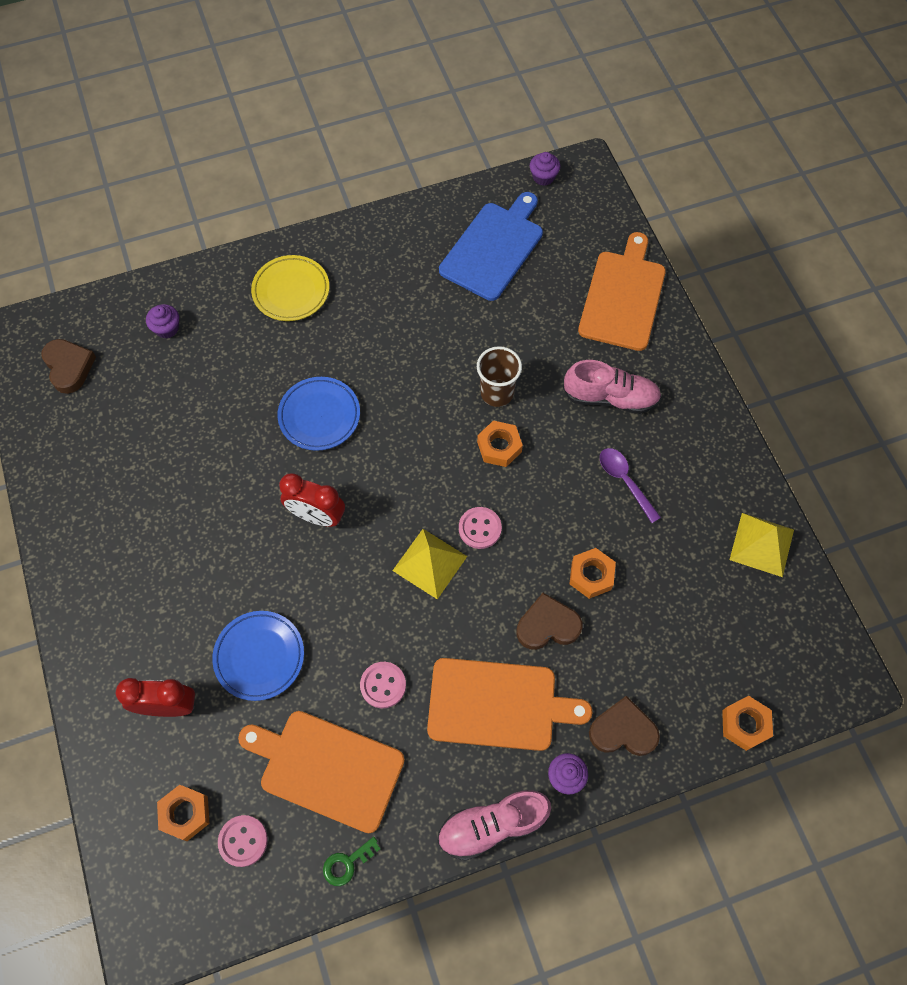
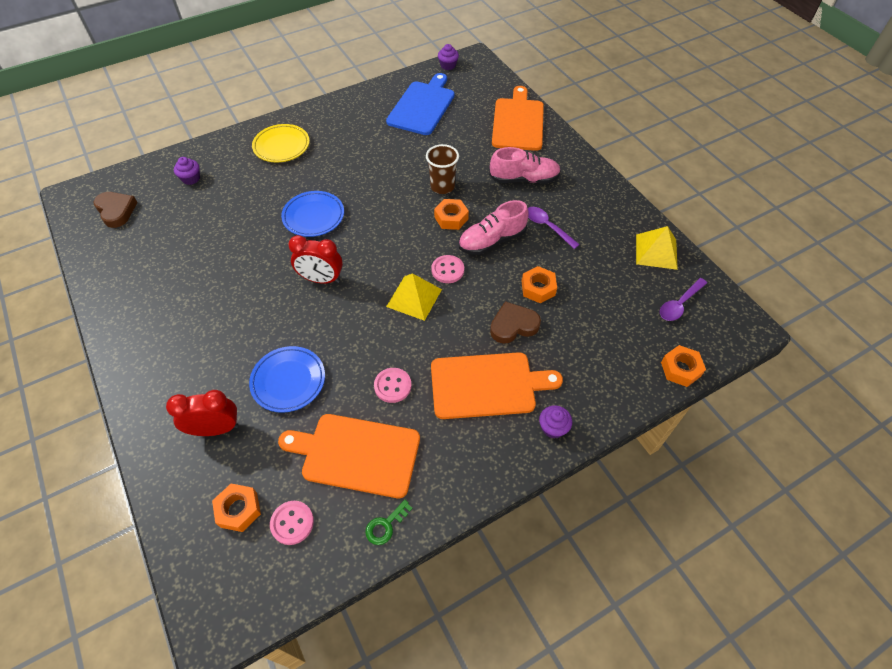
camera: 10 degrees left, 10 degrees down
pink shoe [437,790,551,861] -> pink shoe moved to [459,200,529,255]
brown heart [589,696,660,756] -> none
none -> purple spoon [660,278,707,321]

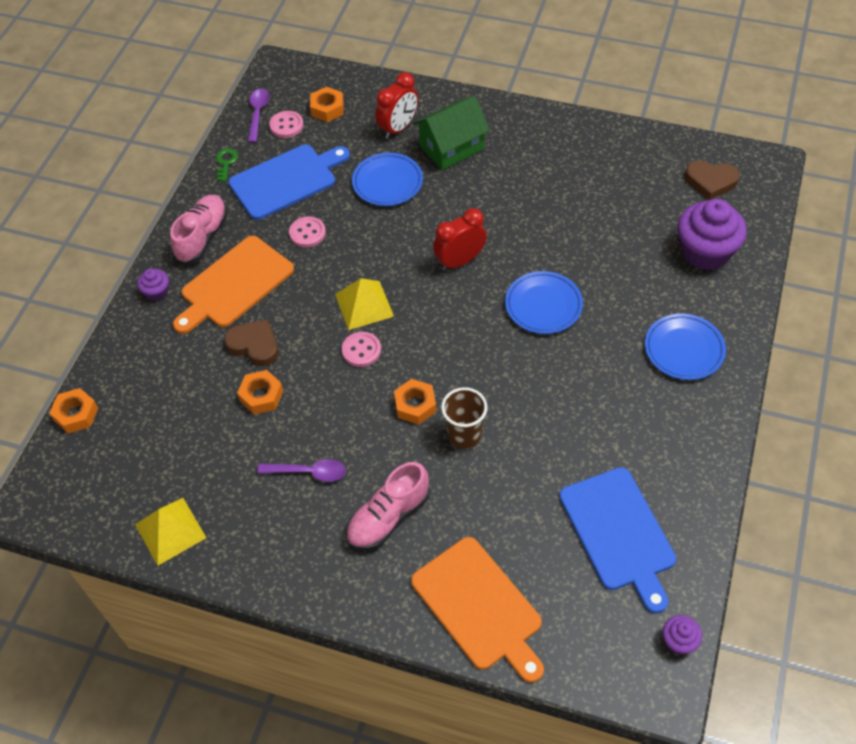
camera: 140 degrees right, 0 degrees up
purple cupcake [174,157,200,185] -> purple cupcake [678,199,747,271], size x2.14
yellow plate [252,124,310,162] -> blue plate [645,313,726,380]
orange cutting board [278,414,420,498] -> blue cutting board [228,145,350,220]
pink shoe [459,200,529,255] -> pink shoe moved to [170,195,227,264]
brown heart [490,301,541,344] -> brown heart turned 90 degrees counterclockwise [224,319,279,366]
purple spoon [660,278,707,321] -> purple spoon moved to [248,88,270,143]
none -> green house [413,96,490,170]

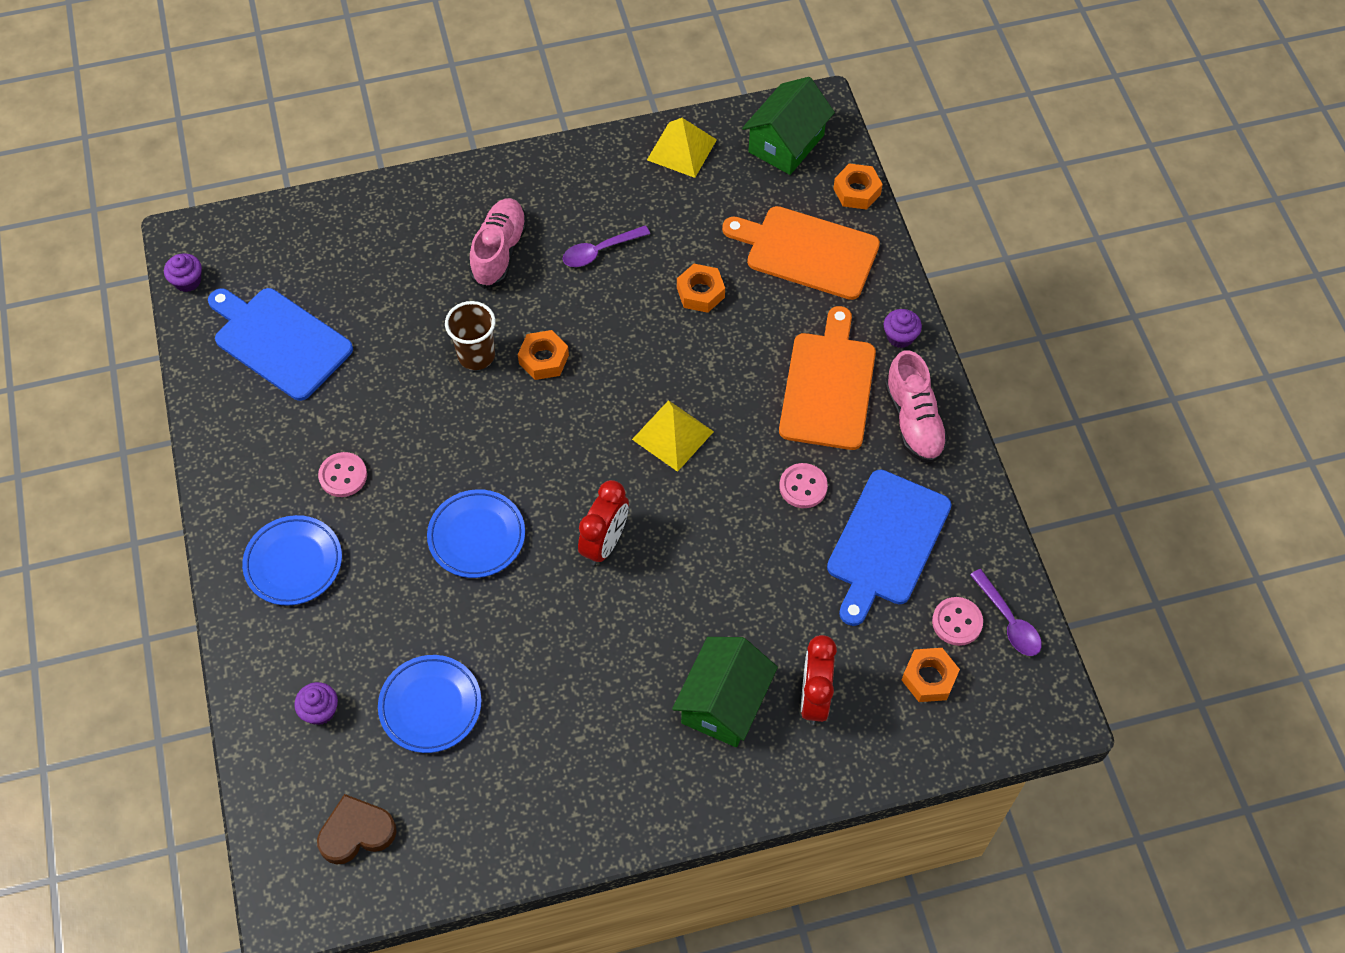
camera: 145 degrees right, 5 degrees up
green key [216,148,238,181] -> none
brown heart [224,319,279,366] -> none
pink button [342,332,381,367] -> pink button moved to [318,452,367,497]
blue plate [352,153,423,206] -> blue plate moved to [378,655,481,753]
orange cutting board [411,537,544,683] -> orange cutting board moved to [722,206,880,300]
purple cupcake [678,199,747,271] -> purple cupcake [294,682,338,725], size x0.47
none -> green house [742,77,835,175]

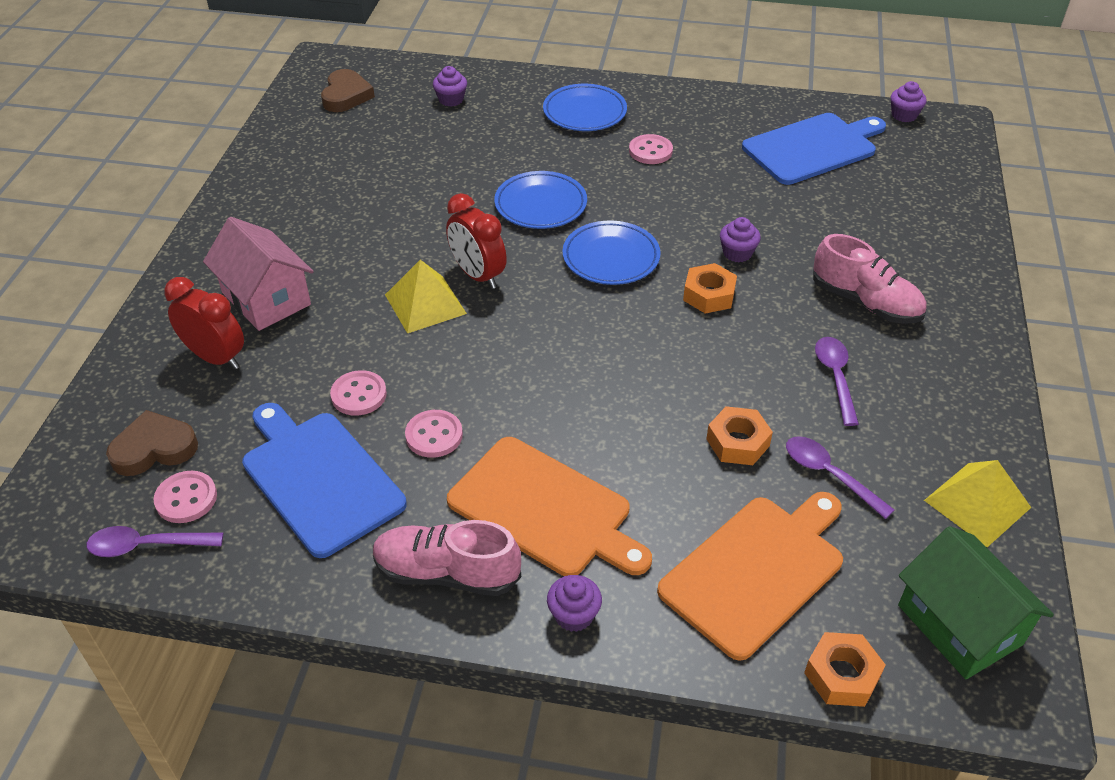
camera: 115 degrees right, 15 degrees down
blue plate [378,655,481,753] -> blue plate moved to [562,221,661,285]
brown cup [445,301,495,370] -> purple cupcake [720,217,761,262]
yellow pyramid [632,400,714,472] -> yellow pyramid moved to [385,260,467,333]
green house [672,637,778,747] -> pink house [203,217,314,331]
orange nut [902,648,960,702] -> brown heart [106,410,198,476]
none -> pink button [330,370,387,416]
none -> purple spoon [786,436,894,519]

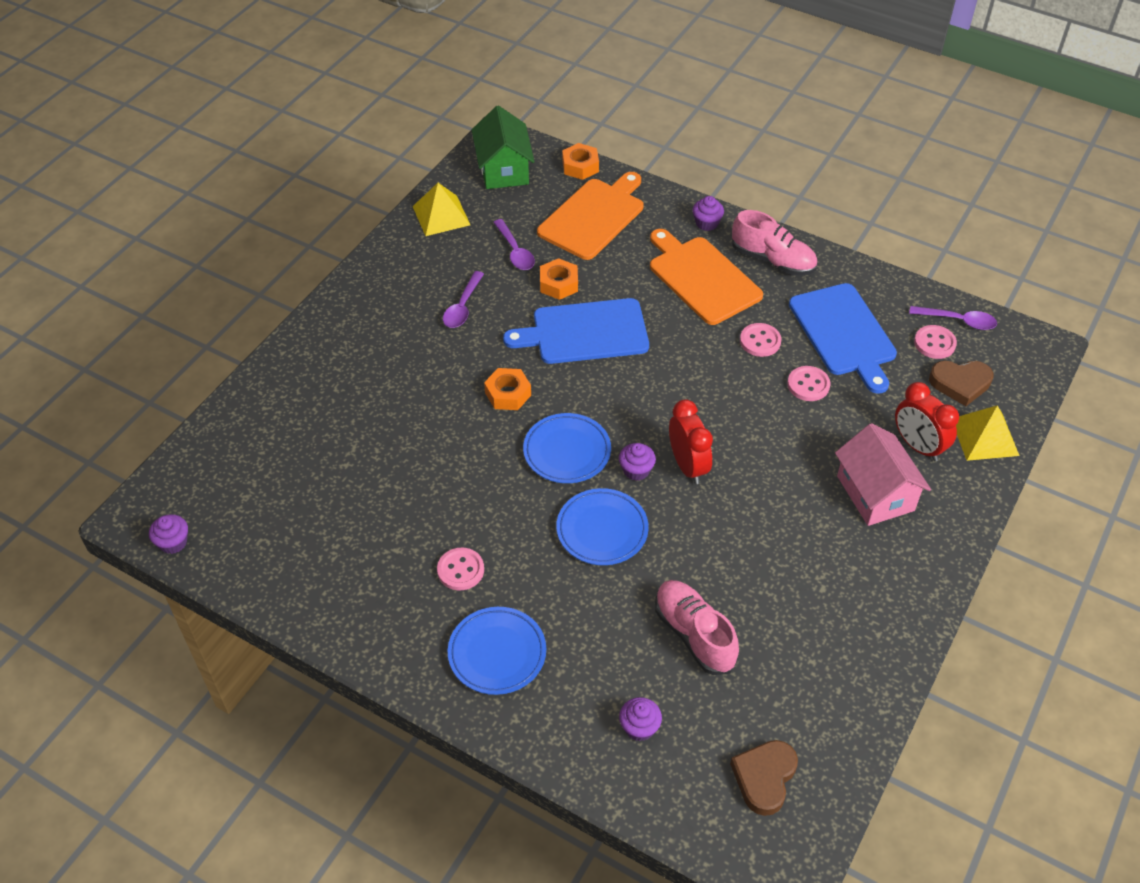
camera: 160 degrees left, 5 degrees up
yellow pyramid [385,260,467,333] -> yellow pyramid moved to [956,405,1019,461]
orange cutting board [657,492,843,661] -> orange cutting board turned 150 degrees clockwise [537,172,644,260]
purple cupcake [720,217,761,262] -> purple cupcake moved to [619,443,656,481]
blue cutting board [742,113,886,185] -> blue cutting board moved to [503,298,649,364]
pink shoe [813,234,927,324] -> pink shoe moved to [655,580,739,675]

